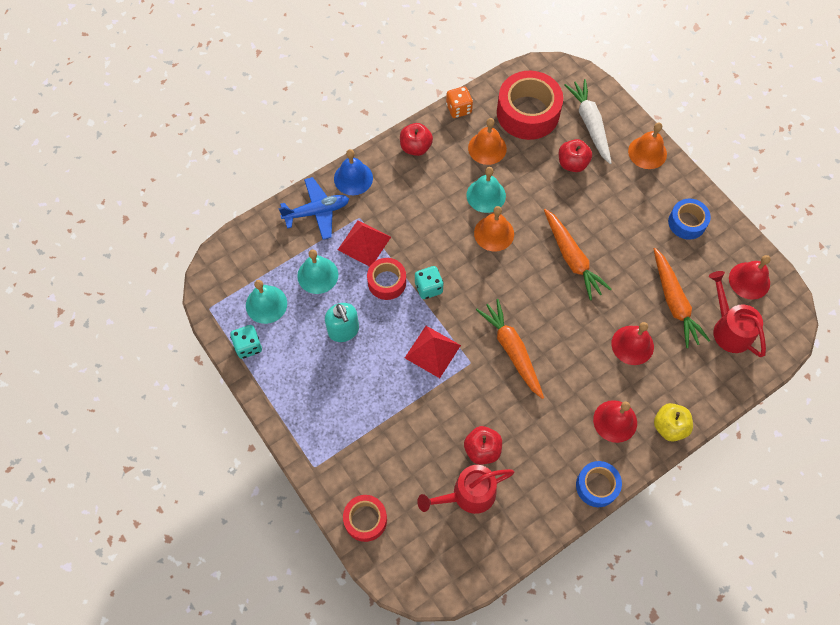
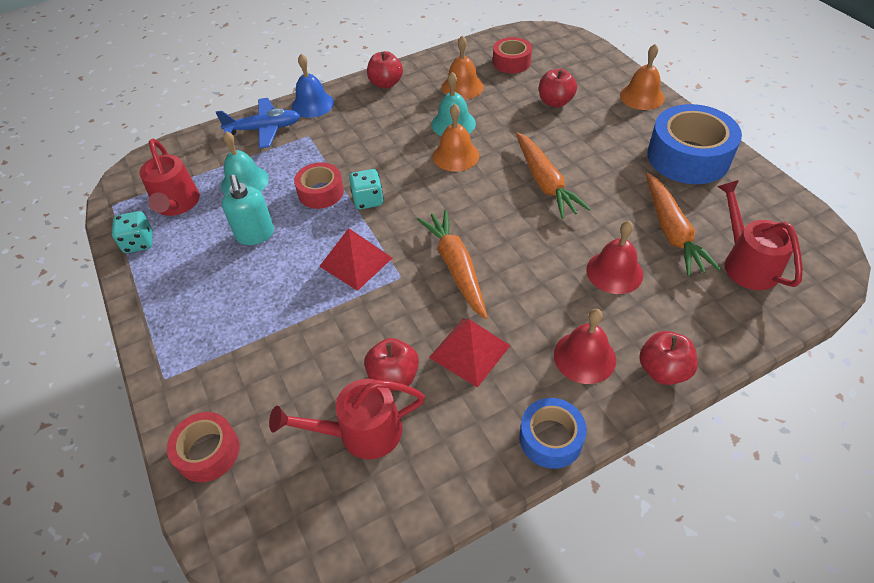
camera: 10 degrees right, 15 degrees down
turquoise bell [246,280,287,324] -> red watering can [139,139,200,216]
red pyramid [338,220,391,267] -> red pyramid moved to [429,319,510,388]
orange dice [446,86,473,118] -> none
red tape [497,71,563,140] -> red tape [493,37,532,73], size x0.56
white carrot [564,79,611,164] -> none
yellow apple [654,403,693,441] -> red apple [639,331,698,385]
blue tape [668,199,711,240] -> blue tape [647,104,742,184], size x1.77
red bell [729,255,771,300] -> none

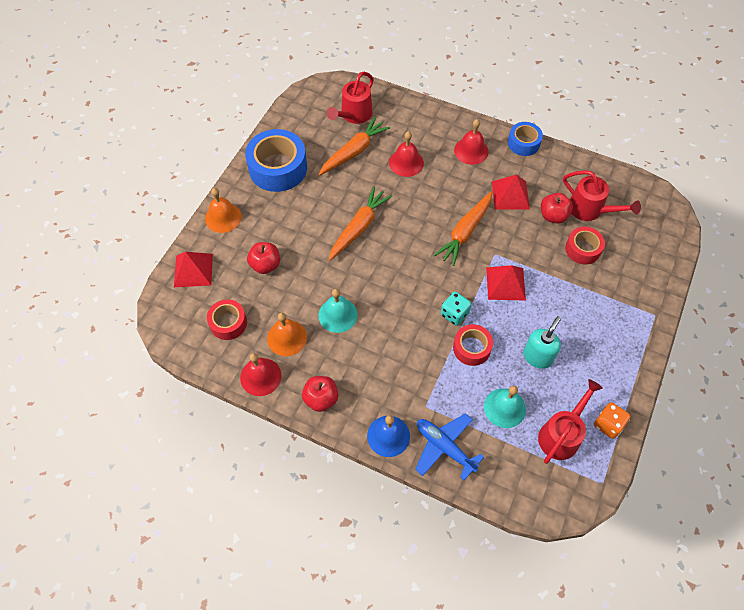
camera: 130 degrees left, 10 degrees up
turquoise dice [112,211,153,253] -> orange dice [594,402,630,439]
red tape [167,412,240,482] -> red tape moved to [565,227,605,264]
orange bell [433,104,479,172] -> none
red apple [639,331,698,385] -> none
none -> red pyramid [174,252,213,287]
none -> red bell [240,353,281,396]

